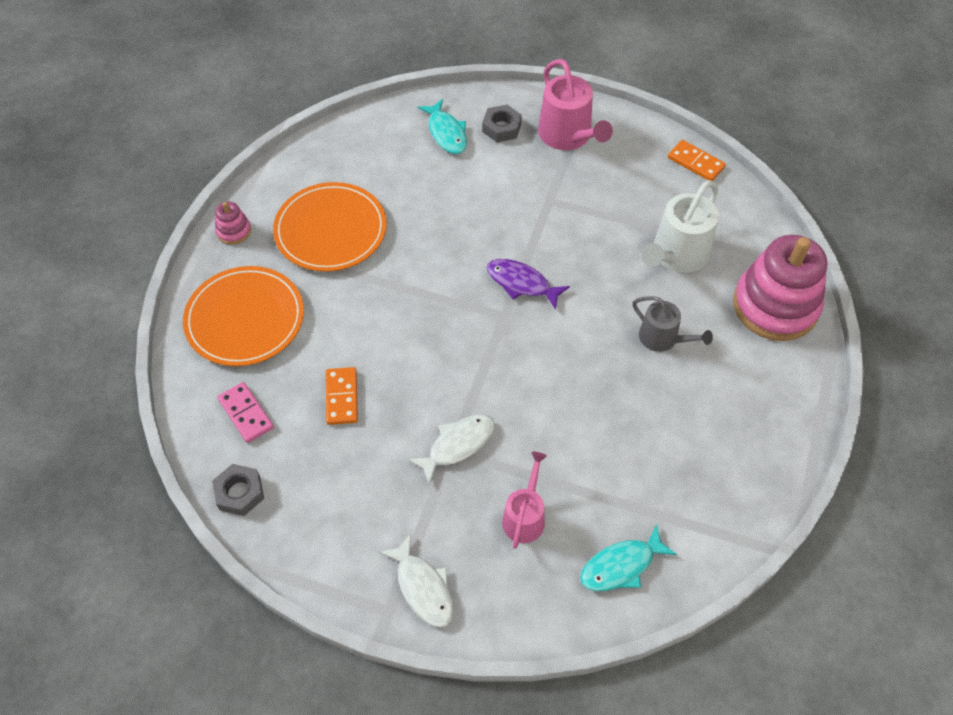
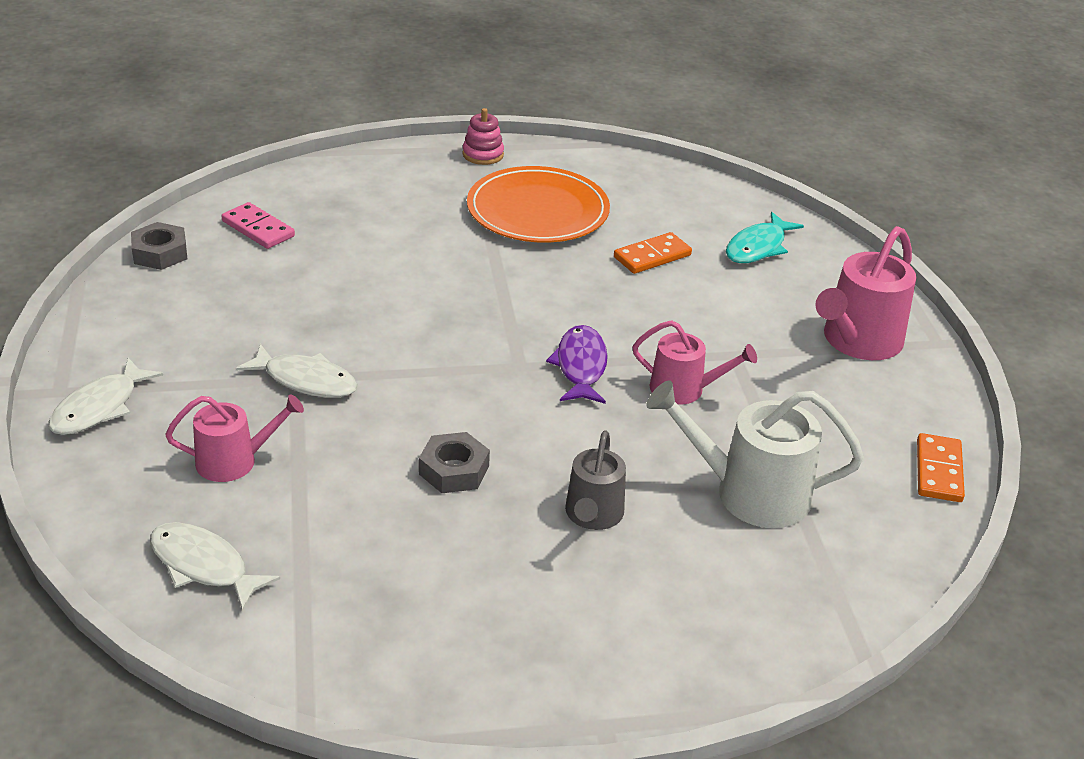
camera: 60 degrees right, 20 degrees down
orange plate [183,266,304,366] -> none
pink domino [217,382,274,443] -> pink domino turned 75 degrees counterclockwise [222,202,295,249]
orange domino [326,367,358,425] -> orange domino moved to [614,232,692,274]
grey nut [482,105,522,142] -> grey nut moved to [419,432,490,493]
turquoise fish [580,524,677,591] -> white fish [150,522,280,611]
pink stacking toy [733,235,827,341] -> none
none -> pink watering can [632,320,757,405]

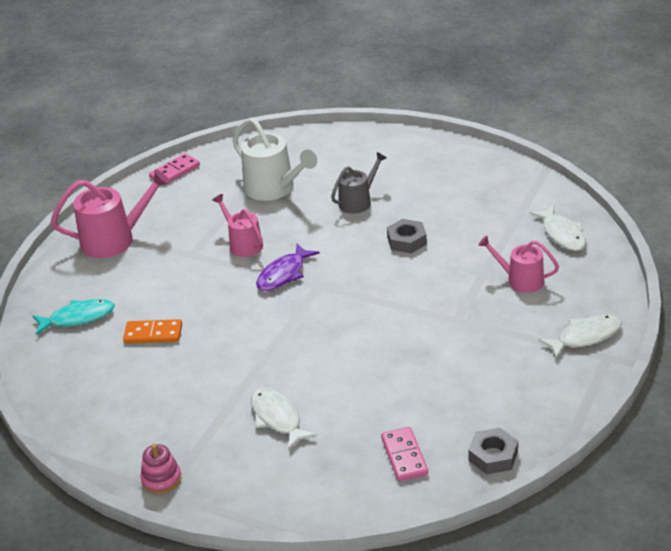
camera: 140 degrees left, 0 degrees up
white fish [236,344,358,397] -> white fish moved to [251,388,317,450]
orange plate [467,166,610,243] -> none
orange domino [917,433,965,502] -> pink domino [149,153,200,185]

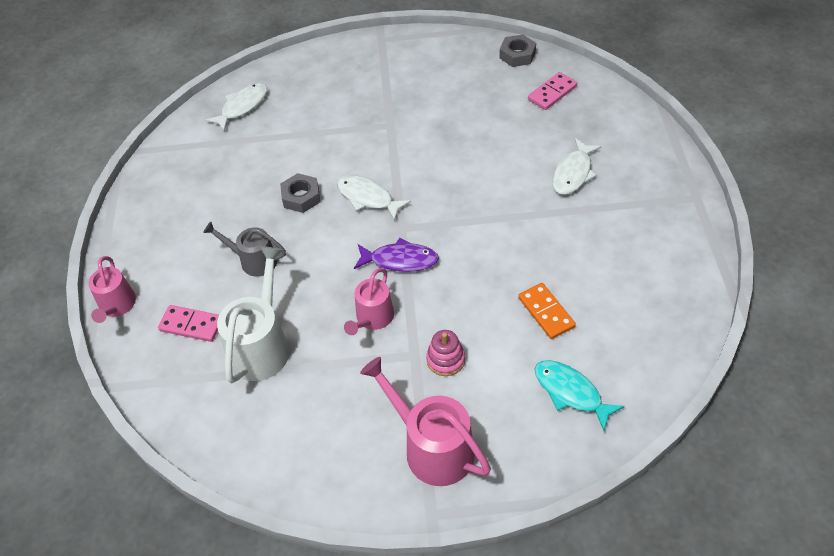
camera: 120 degrees left, 15 degrees up
pink stacking toy [141,444,181,494] -> pink stacking toy moved to [426,330,465,376]
pink domino [149,153,200,185] -> pink domino moved to [158,305,219,342]
pink watering can [478,236,559,293] -> pink watering can moved to [88,256,136,323]
white fish [538,314,622,358] -> white fish moved to [337,175,411,221]

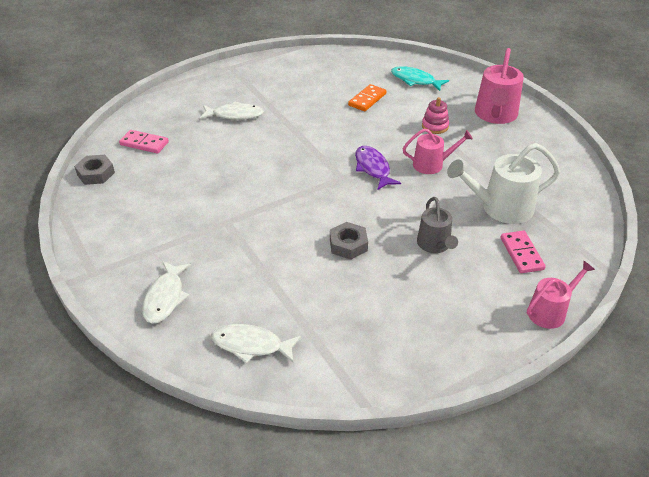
camera: 120 degrees left, 10 degrees down
white fish [337,175,411,221] -> white fish moved to [142,261,191,324]
turquoise fish [535,360,625,431] -> turquoise fish turned 105 degrees clockwise [391,66,449,91]

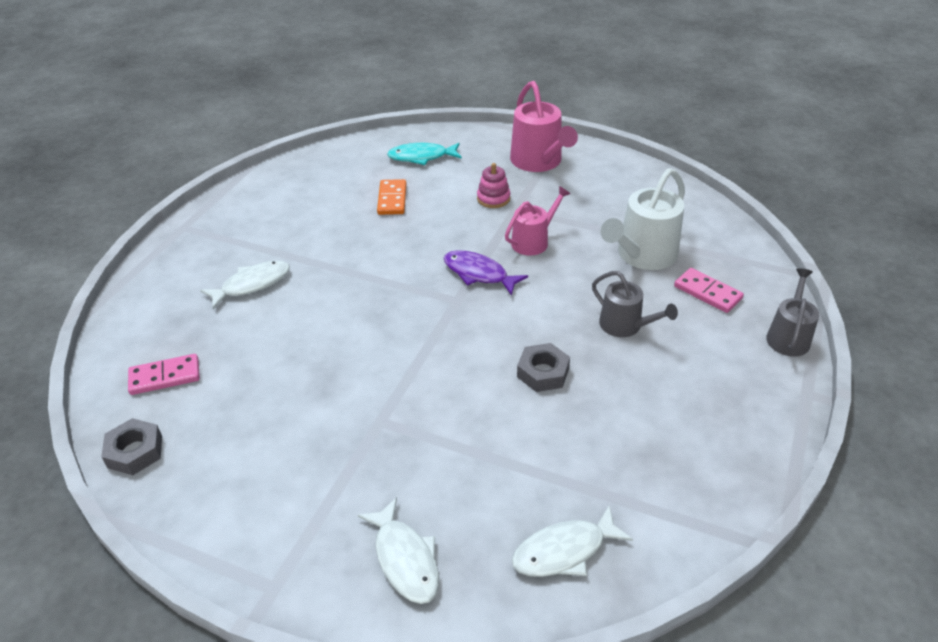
camera: 35 degrees left, 0 degrees up
pink watering can [527,261,595,329] -> grey watering can [766,268,819,356]

